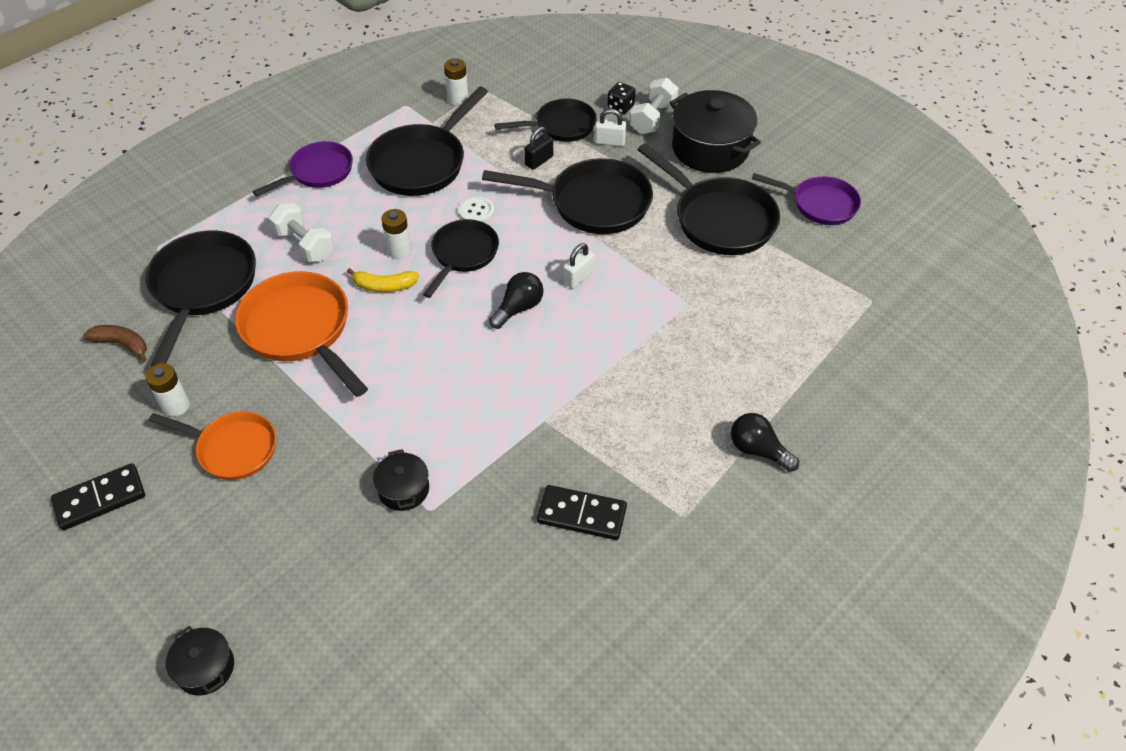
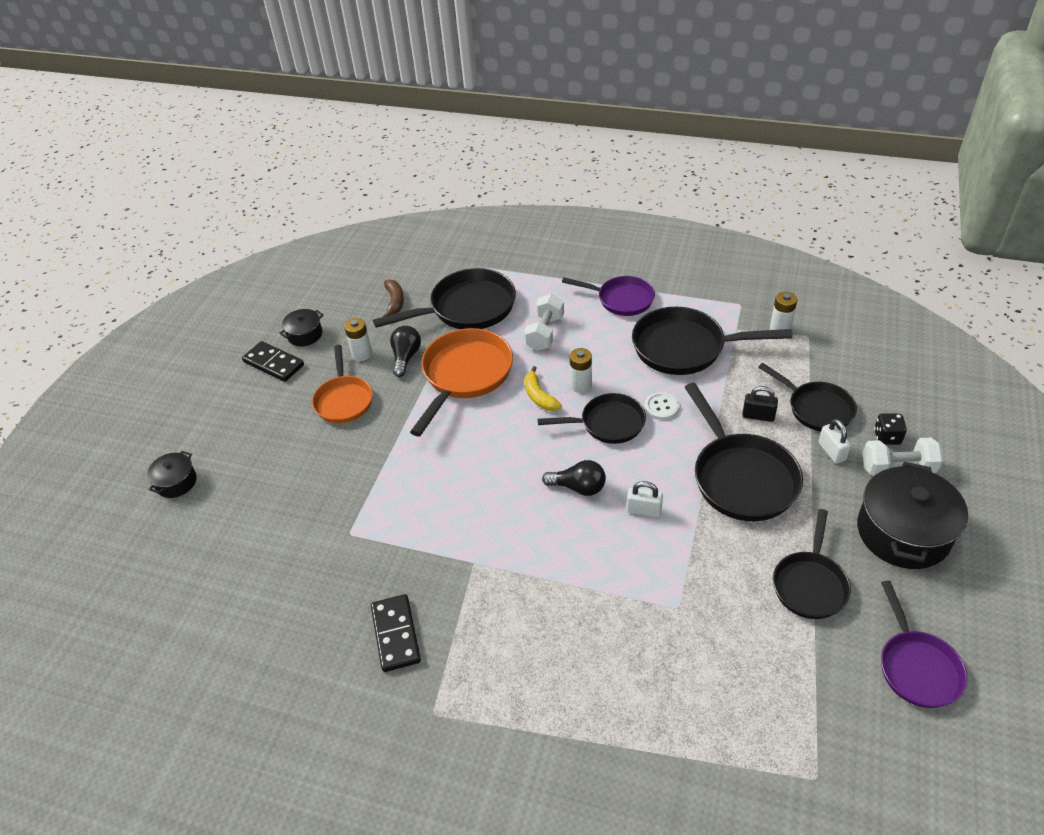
camera: 65 degrees right, 5 degrees down
black pot [373,449,429,511] -> black pot moved to [279,309,323,346]
black pan [637,143,780,255] -> black pan [773,509,851,619], size x0.65
black light bulb [731,413,799,472] -> black light bulb moved to [390,326,421,377]

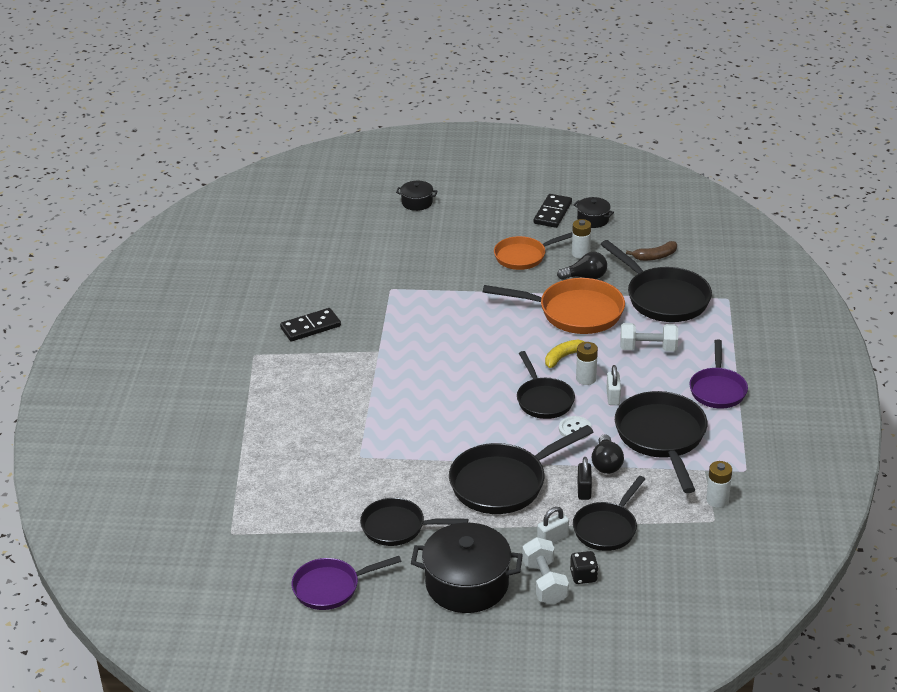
camera: 75 degrees right, 10 degrees down
black light bulb [542,460,606,496] -> black light bulb moved to [592,434,624,474]
white padlock [627,481,663,517] -> white padlock moved to [607,365,621,405]

